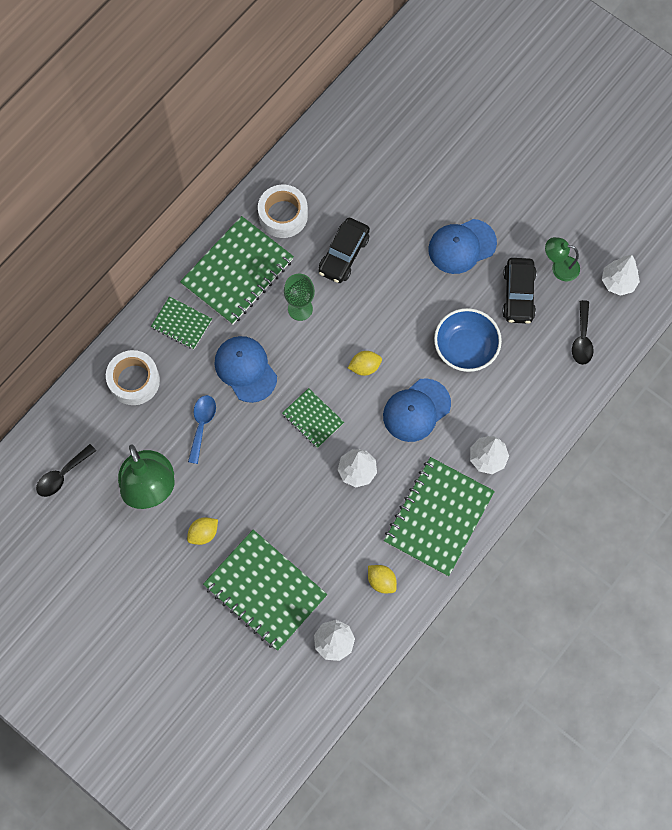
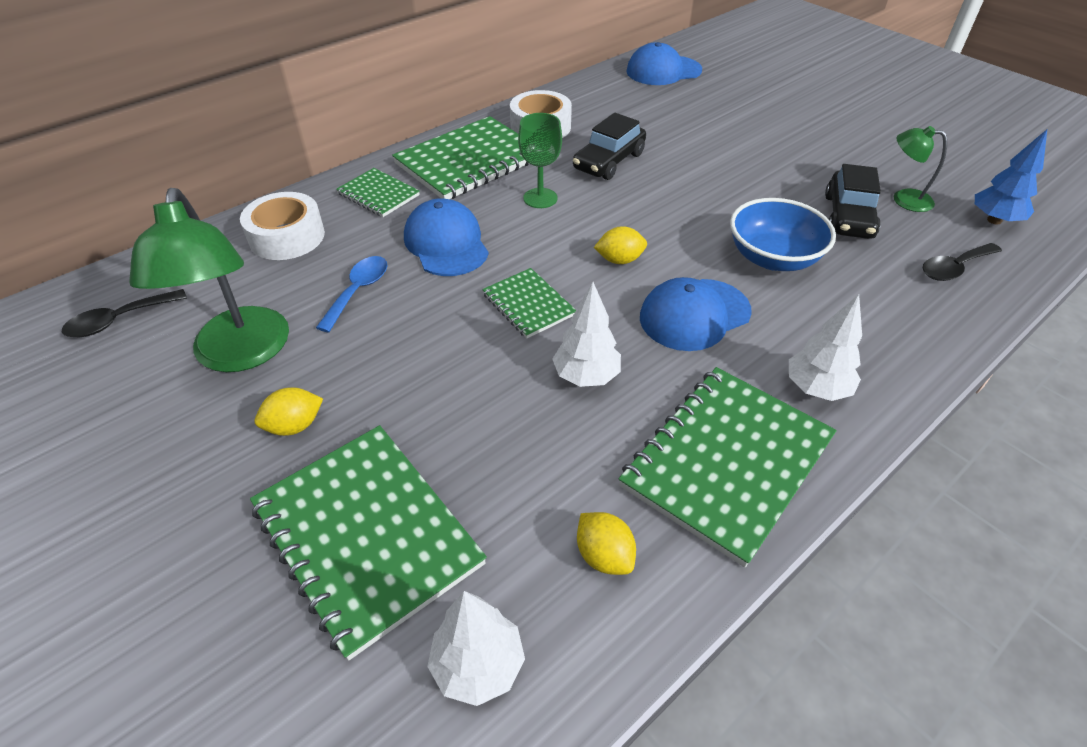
camera: 10 degrees right, 25 degrees down
blue cap [428,219,497,274] -> blue cap moved to [627,42,702,85]
black spoon [572,300,594,365] -> black spoon turned 45 degrees clockwise [923,243,1002,281]
white tree [602,255,640,296] -> blue tree [975,130,1047,225]

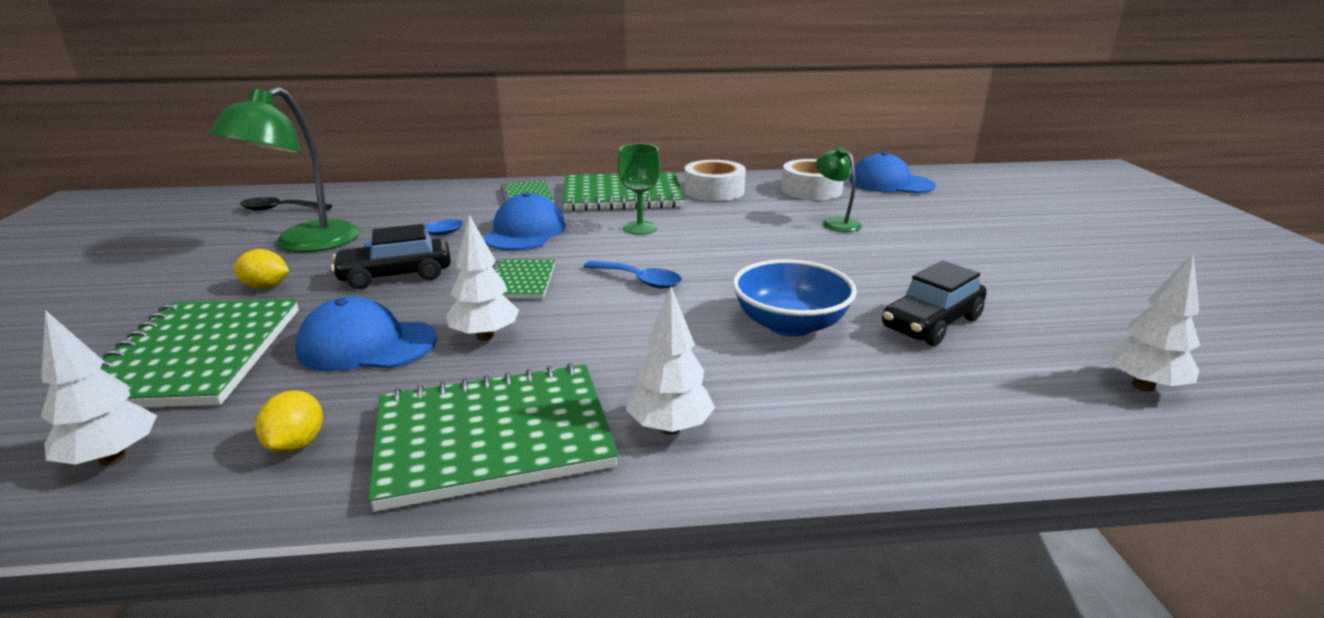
camera: 35 degrees right, 20 degrees down
white tape [240,192,325,260] -> white tape moved to [781,159,844,200]
black car [573,113,646,180] -> black car moved to [331,224,451,289]
yellow lemon [594,226,647,264] -> blue spoon [584,261,682,289]
blue cap [640,277,752,351] -> blue cap moved to [295,296,437,372]
green lamp [894,126,947,212] -> green lamp moved to [815,148,862,232]
black spoon [923,243,1002,281] -> none
blue tree [975,130,1047,225] -> white tree [1106,253,1200,391]

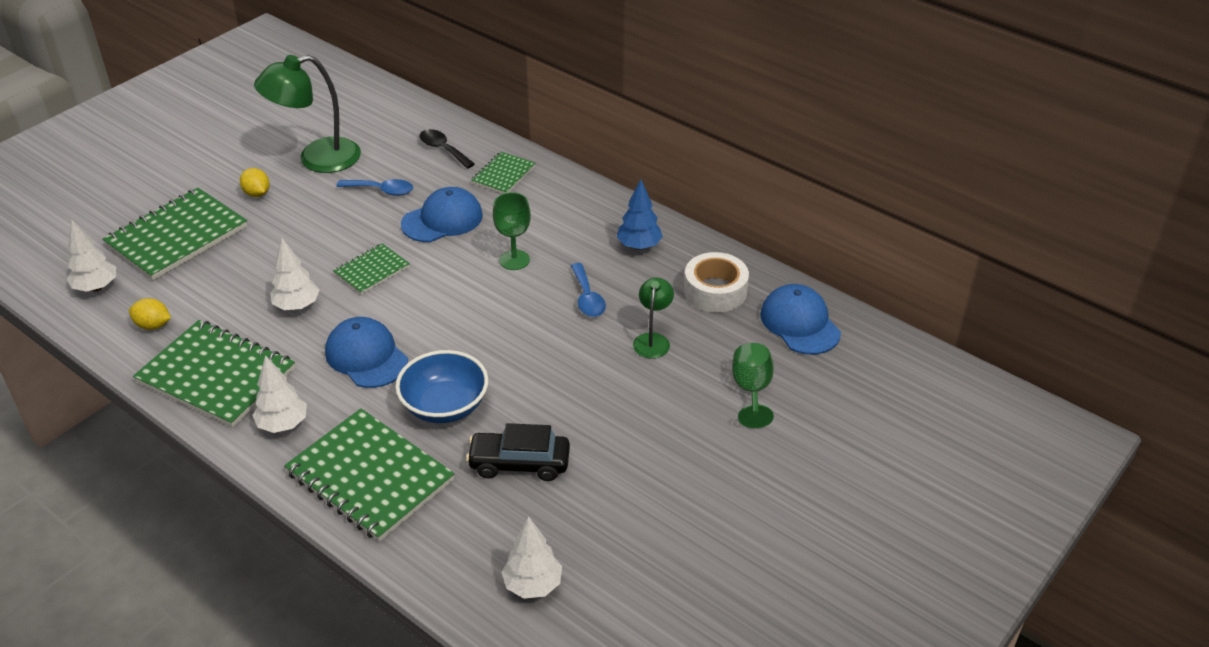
camera: 45 degrees right, 15 degrees up
black spoon [240,197,332,211] -> black spoon moved to [419,129,475,169]
yellow lemon [256,390,323,454] -> yellow lemon turned 60 degrees clockwise [129,298,171,330]
blue cap [295,296,437,372] -> blue cap moved to [325,317,408,388]
black car [331,224,451,289] -> none
green notebook [563,172,684,211] -> green notebook moved to [284,408,455,542]
blue spoon [584,261,682,289] -> blue spoon moved to [571,263,606,317]
white tape [684,160,746,201] -> blue tree [617,179,663,250]
none -> green goblet [732,343,774,428]

